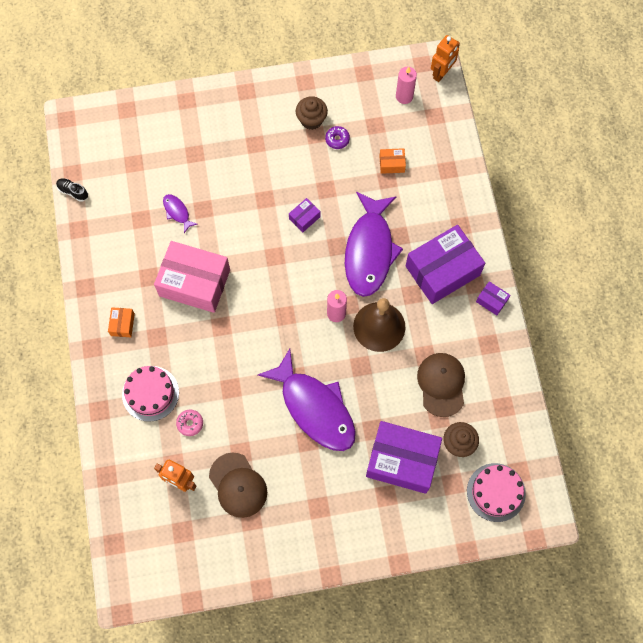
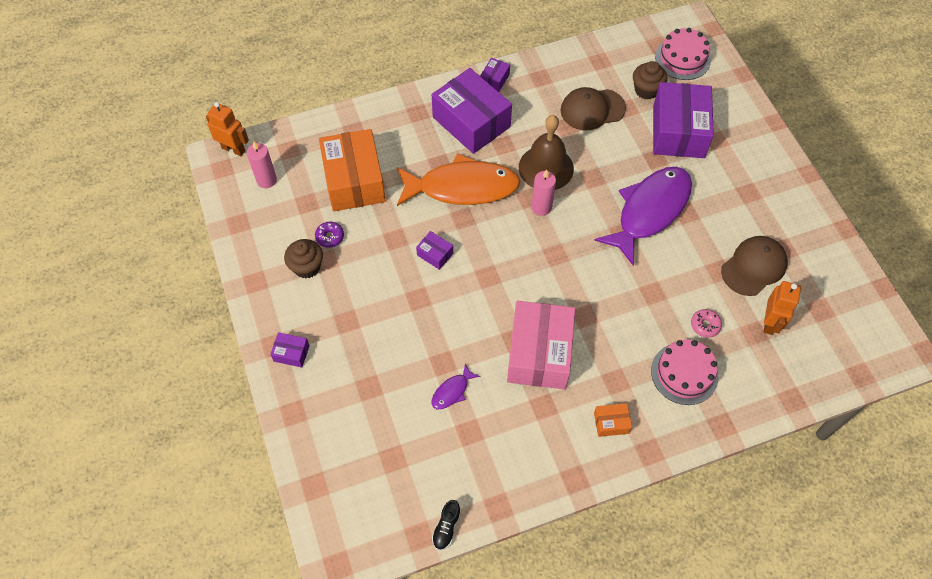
camera: 100 degrees left, 10 degrees down
purple fish [345,191,403,297] -> orange fish [397,153,520,206]
orange box [380,148,406,174] -> orange box [319,129,386,211], size x2.35
none -> purple box [270,332,310,368]

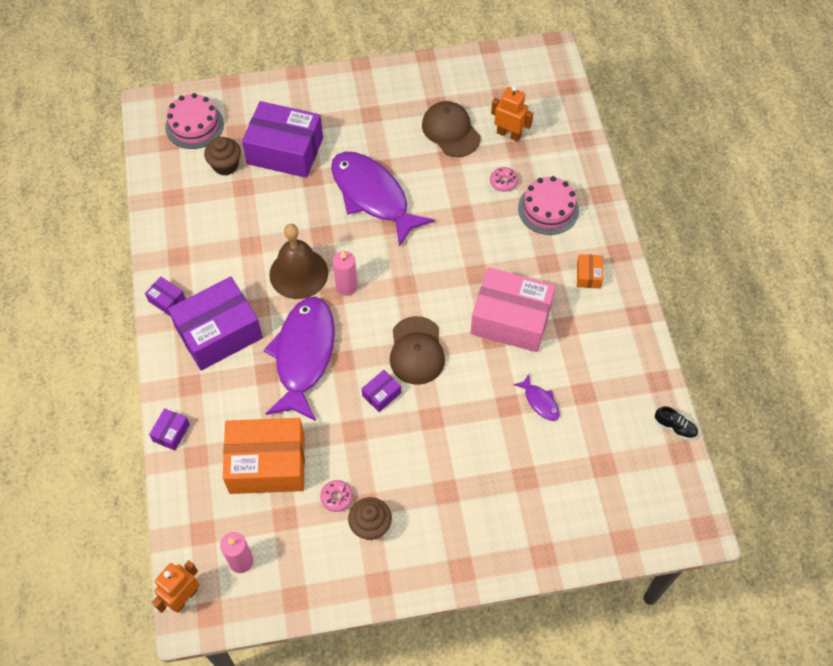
camera: 80 degrees left, 0 degrees up
purple box [270,332,310,368] -> purple box moved to [149,408,190,451]
purple donut [315,221,344,248] -> pink donut [320,480,353,512]
orange fish [397,153,520,206] -> purple fish [263,297,335,421]
brown cap [561,87,626,131] -> brown cap moved to [390,316,445,385]

